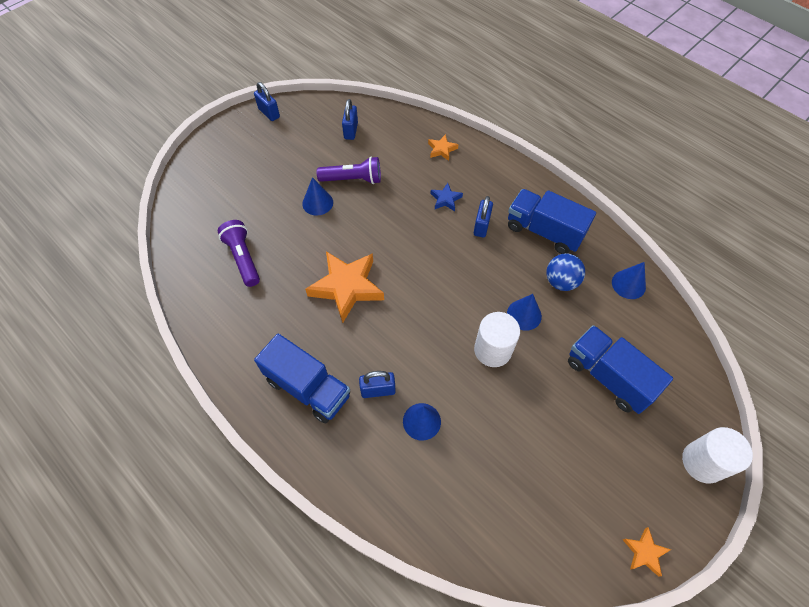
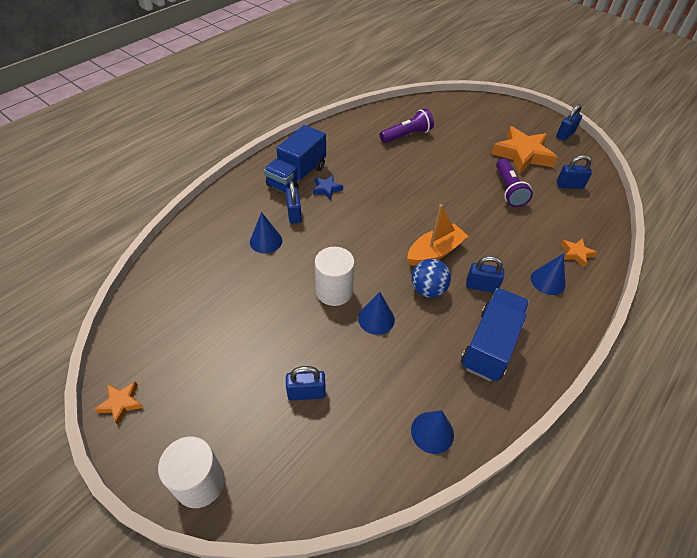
camera: 85 degrees right, 10 degrees down
blue cone [302,177,333,216] -> blue cone moved to [531,253,566,295]
orange star [305,251,384,323] -> orange star moved to [491,126,558,174]
blue star [430,183,463,211] -> blue star moved to [313,175,343,200]
blue ball [546,253,585,291] -> blue ball moved to [412,259,451,298]
blue truck [568,325,673,414] -> blue padlock [286,366,326,401]
none -> orange boat [407,204,469,266]

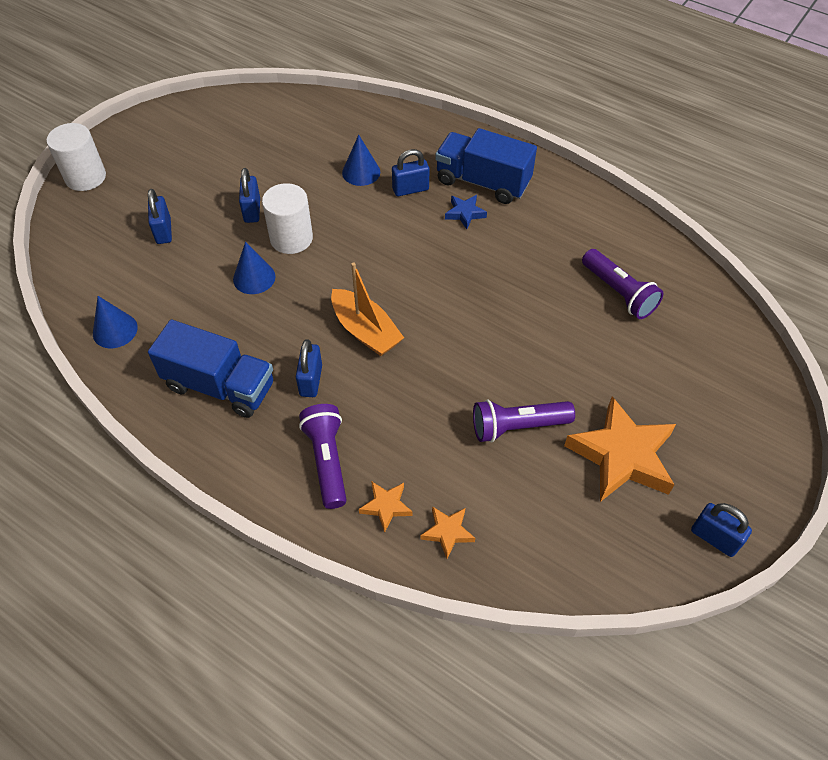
camera: 85 degrees right, 5 degrees up
orange star [94,381,144,426] -> orange star moved to [420,506,475,559]
blue ball [412,259,451,298] -> none
blue cone [531,253,566,295] -> purple flashlight [299,404,347,509]
blue padlock [557,155,592,189] -> blue padlock moved to [239,168,260,223]

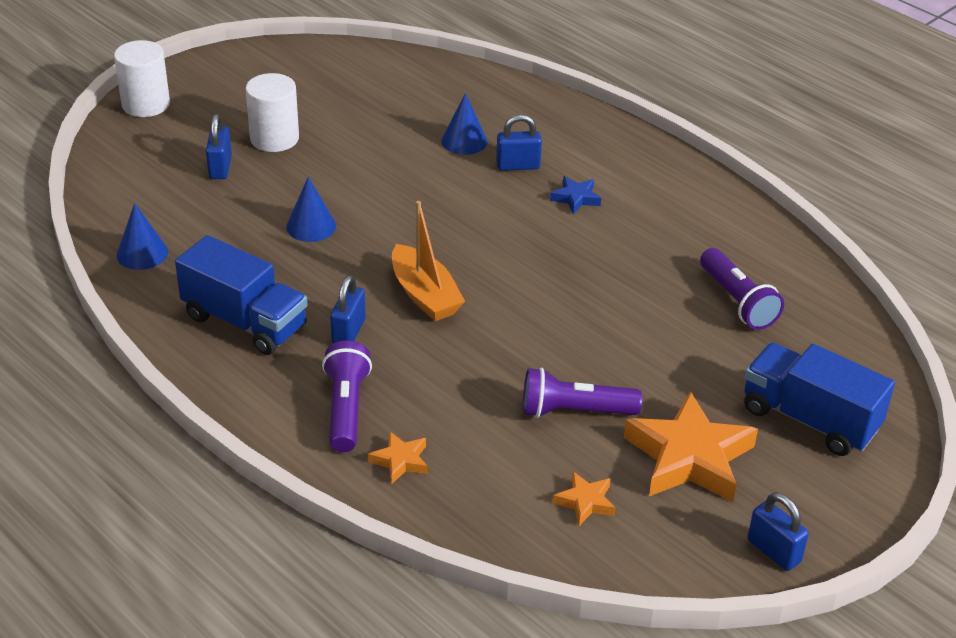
camera: 10 degrees right, 15 degrees down
blue padlock [239,168,260,223] -> none
white cylinder [262,183,313,254] -> white cylinder moved to [246,73,299,152]
orange star [420,506,475,559] -> orange star moved to [553,472,616,526]
blue truck [435,128,537,204] -> blue truck moved to [744,343,895,456]

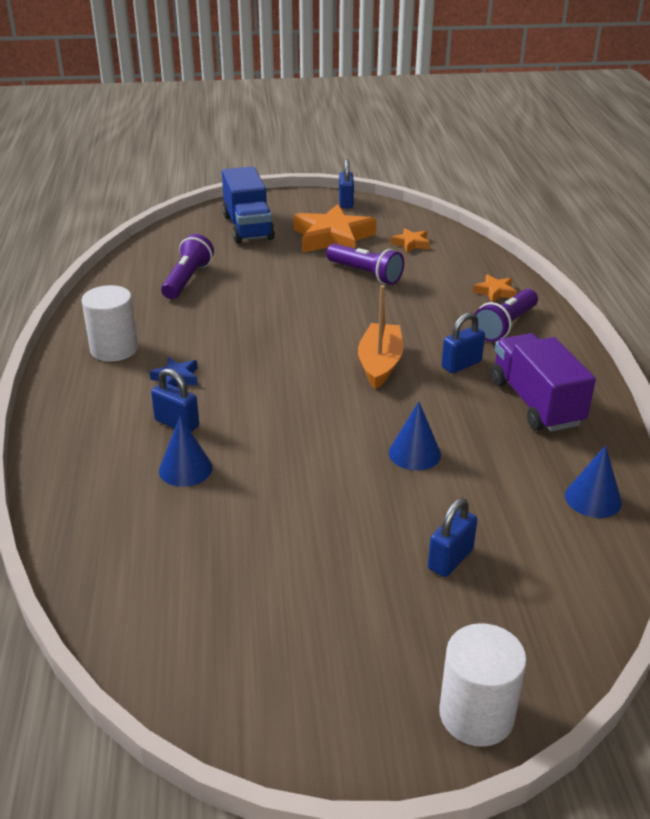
camera: 140 degrees left, 5 degrees down
blue truck [175,235,308,355] -> purple truck [491,333,596,432]
white cylinder [246,73,299,152] -> white cylinder moved to [81,285,138,362]

